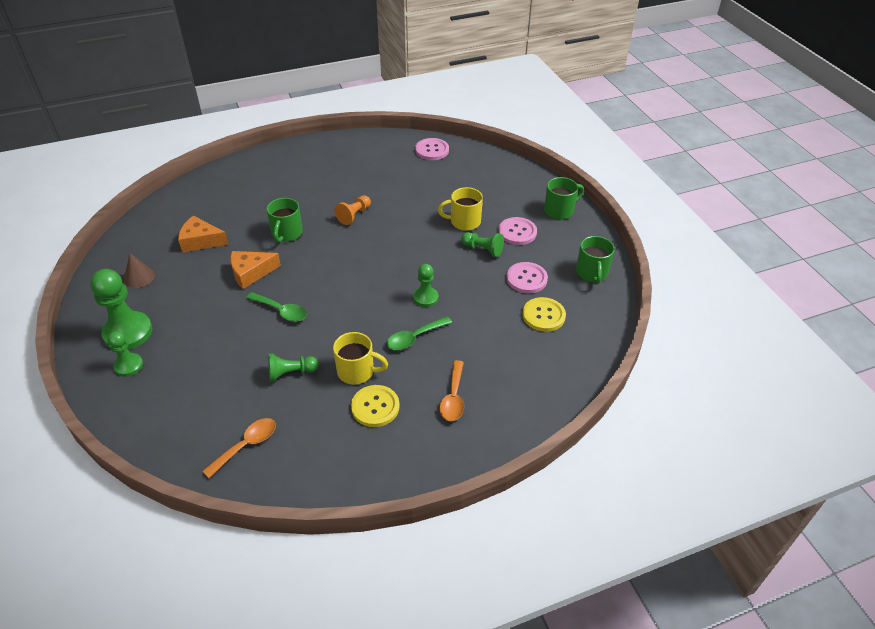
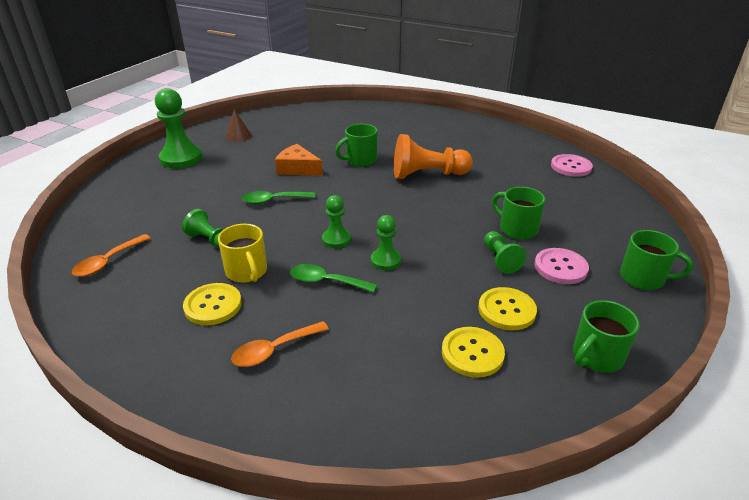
camera: 50 degrees right, 10 degrees down
green pawn [108,331,143,377] -> green pawn moved to [322,195,351,248]
orange cheese [178,216,229,252] -> none
orange spoon [202,418,276,478] -> orange spoon turned 120 degrees clockwise [72,234,151,277]
green spoon [246,292,307,322] -> green spoon turned 90 degrees clockwise [242,191,315,204]
orange pawn [335,195,371,225] -> orange pawn [394,134,473,179], size x1.78
yellow mug [438,187,483,230] -> green mug [492,187,545,240]
pink button [506,262,548,293] -> yellow button [478,287,537,330]

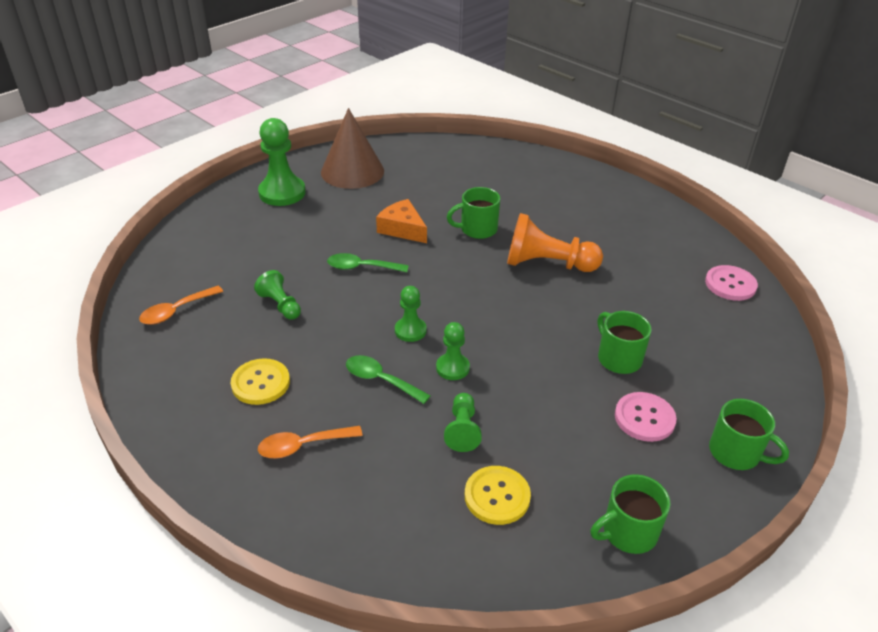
camera: 15 degrees right, 5 degrees up
yellow mug [218,224,267,283] -> none
brown cone [225,109,252,142] -> brown cone [321,108,384,189], size x2.08
yellow button [478,287,537,330] -> none
green pawn [484,231,526,274] -> green pawn moved to [444,393,482,452]

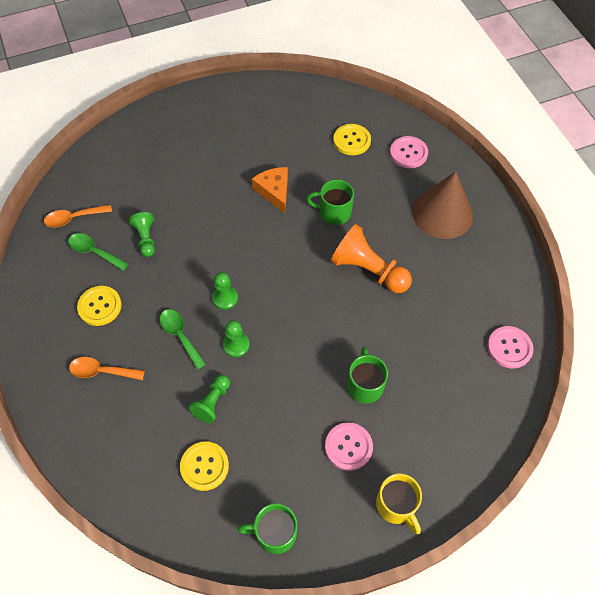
camera: 25 degrees right, 20 degrees up
green pawn [258,118,306,206] -> none
brown cone [321,108,384,189] -> brown cone moved to [412,171,473,239]
green spoon [327,253,409,272] -> green spoon moved to [68,233,129,271]
green mug [709,399,789,470] -> yellow mug [376,473,422,534]
none -> yellow button [333,124,371,155]
none -> pink button [390,136,428,168]

